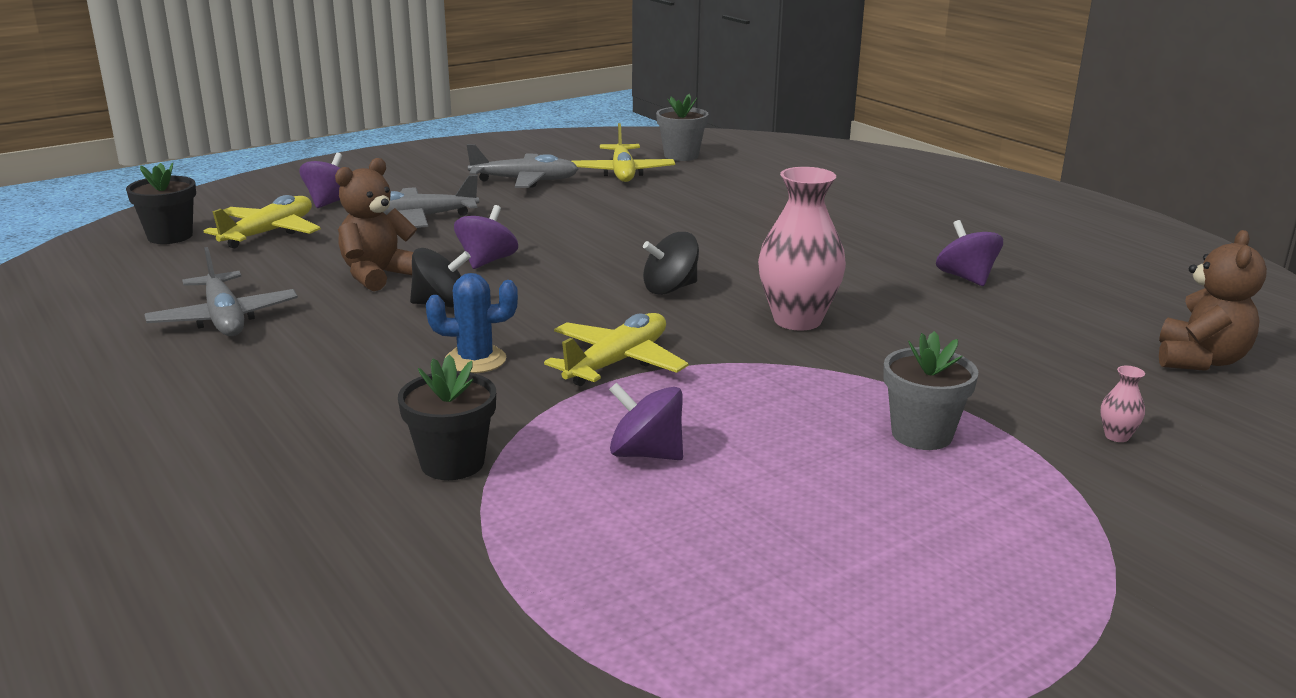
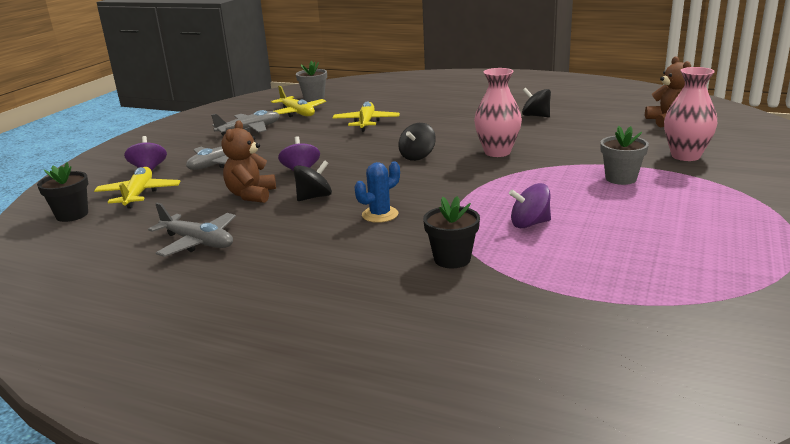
camera: 30 degrees left, 0 degrees up
yellow plane [544,313,688,386] -> yellow plane moved to [332,101,400,132]
purple spinning top [936,220,1003,286] -> black spinning top [522,88,551,117]
pink vase [1101,366,1145,442] -> pink vase [664,67,717,161], size x2.50

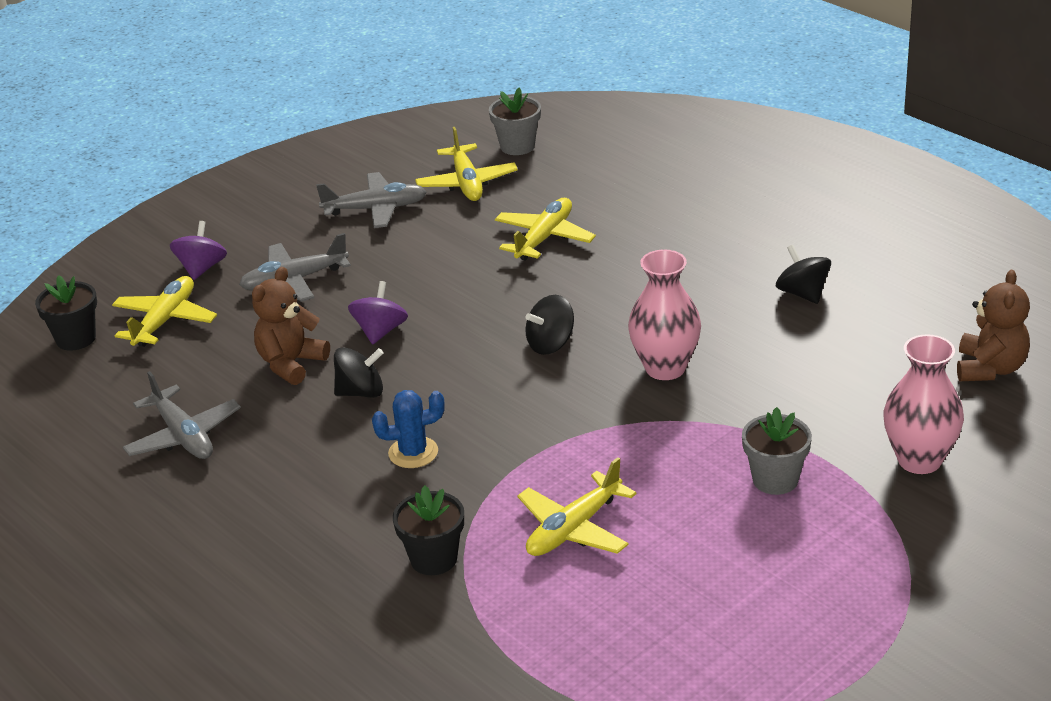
camera: 25 degrees right, 10 degrees up
purple spinning top [509,183,551,228] -> yellow plane [517,457,637,556]

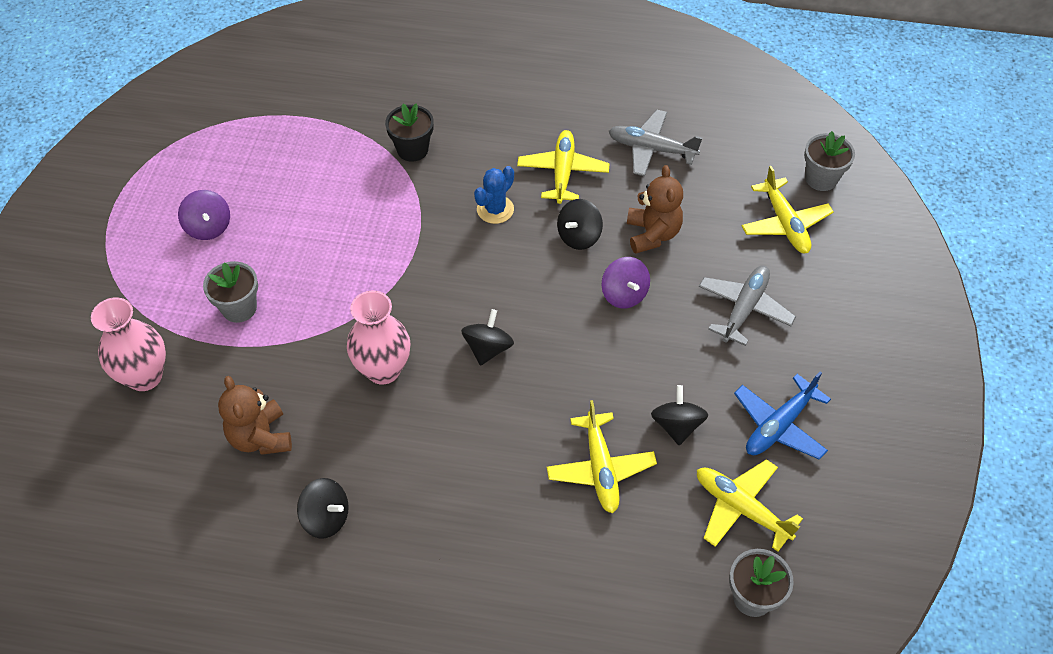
camera: 140 degrees right, 20 degrees up
black flower pot [35,275,97,351] -> grey flower pot [804,131,855,191]
purple spinning top [170,221,227,280] -> purple spinning top moved to [178,190,230,240]
grey plane [316,172,427,228] -> blue plane [734,371,831,460]
yellow plane [517,457,637,556] -> yellow plane moved to [517,130,610,204]
brown teddy bear [957,270,1030,381] -> brown teddy bear moved to [218,376,292,455]
none -> black spinning top [651,385,708,445]

